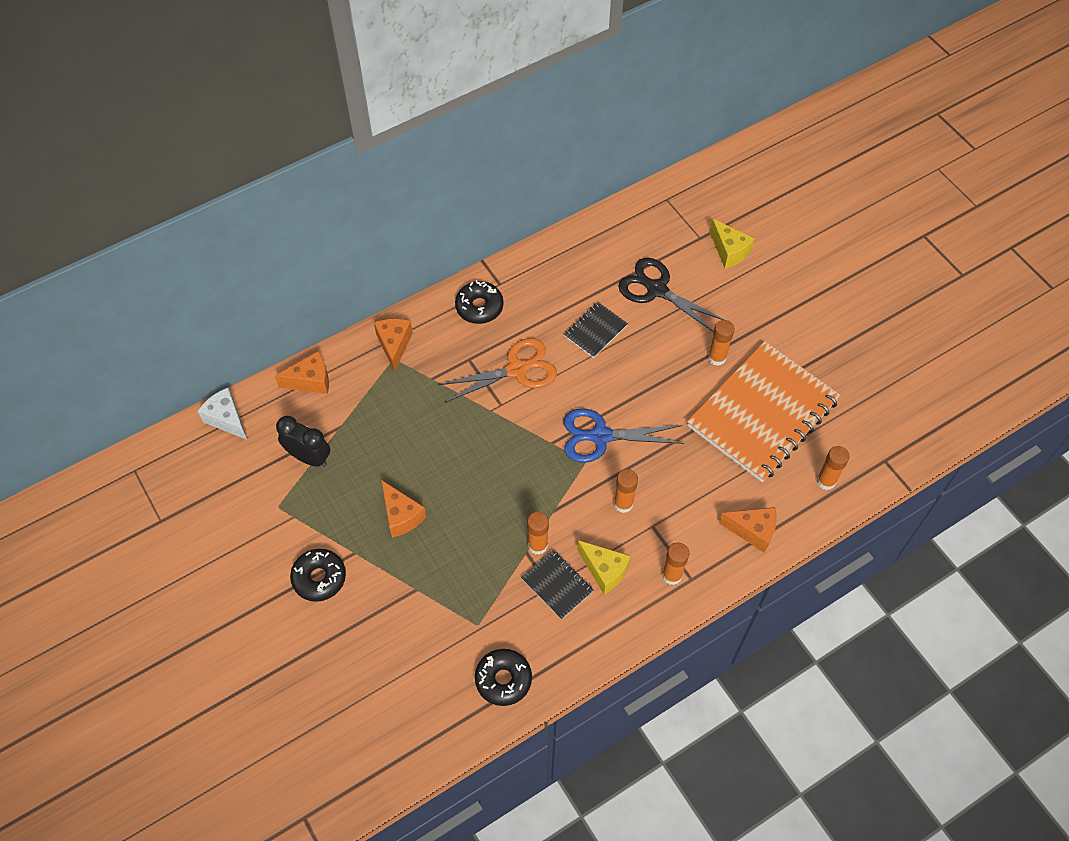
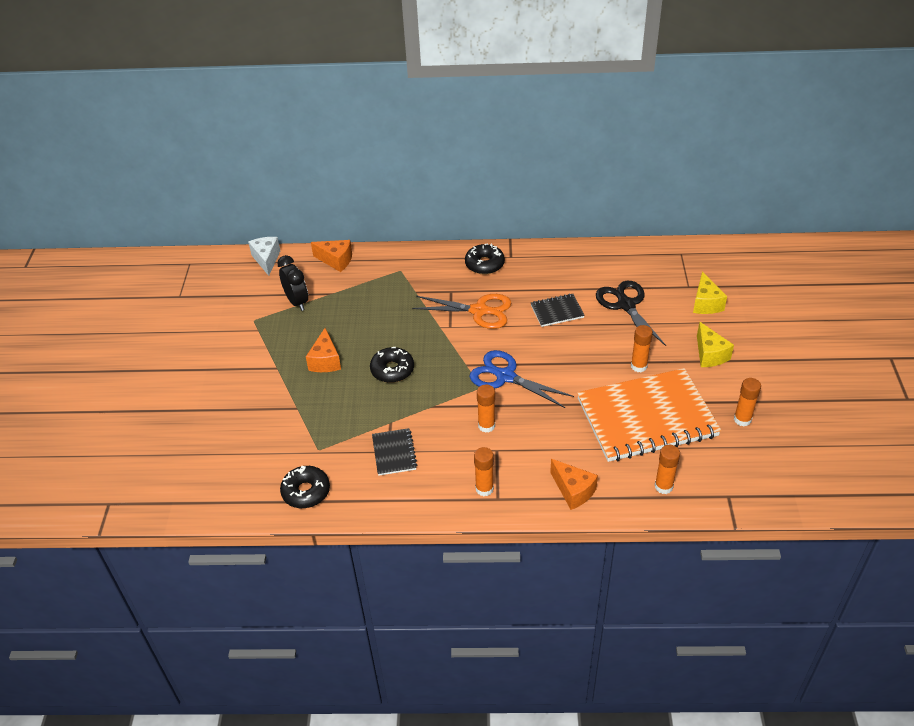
camera: 35 degrees right, 15 degrees down
black donut [290,549,346,602] -> black donut moved to [370,347,414,383]
orange cheese [374,319,413,373] -> none
orange glue stick [527,512,549,555] -> orange glue stick moved to [734,378,761,426]
yellow cheese [577,540,631,595] -> yellow cheese moved to [697,322,734,367]

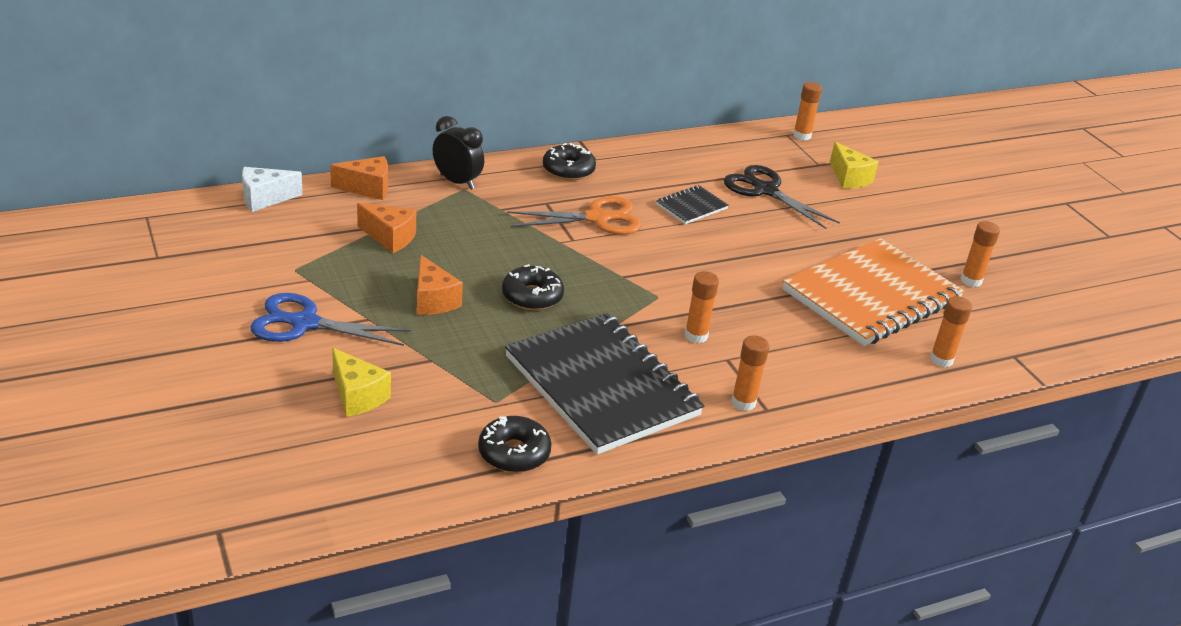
camera: 30 degrees left, 10 degrees down
white cheese [248,237,280,276] -> white cheese turned 75 degrees counterclockwise [242,167,303,212]
black clock [277,255,308,311] -> black clock moved to [433,116,484,190]
black notebook [372,428,417,476] -> black notebook [505,313,704,455], size x2.32
blue scissors [470,350,574,408] -> blue scissors moved to [250,293,411,346]
orange cheese [550,459,598,510] -> orange cheese moved to [357,203,416,253]
orange glue stick [631,325,653,372] -> orange glue stick moved to [793,82,822,140]
yellow cheese [697,322,734,367] -> yellow cheese moved to [332,348,391,417]

